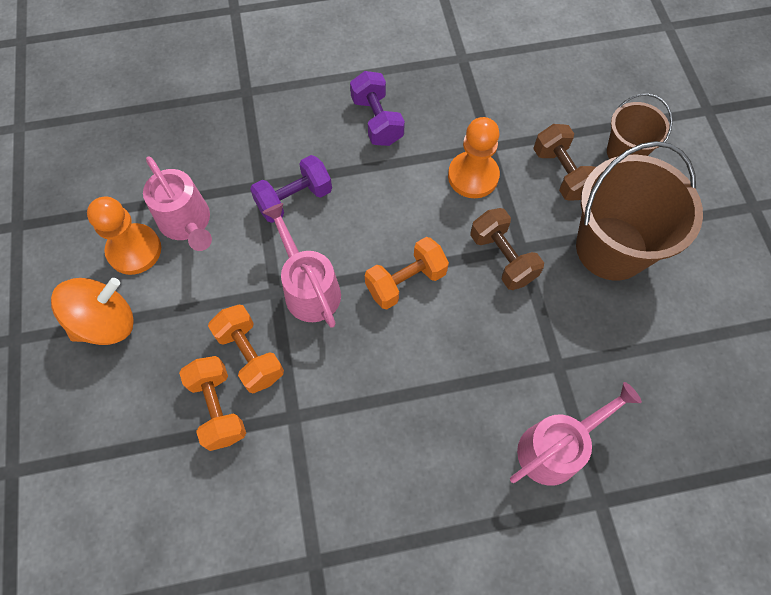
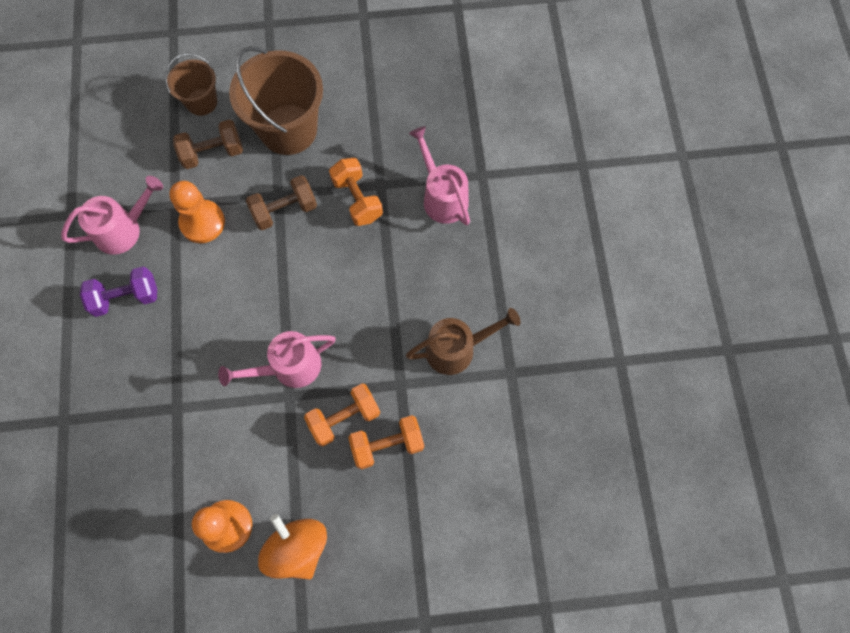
camera: 85 degrees left, 5 degrees up
pink watering can [143,156,212,251] -> pink watering can moved to [61,176,163,255]
purple dumbbell [250,155,332,223] -> none
orange dumbbell [365,237,449,309] -> orange dumbbell moved to [329,158,383,226]
none -> brown watering can [406,308,521,375]

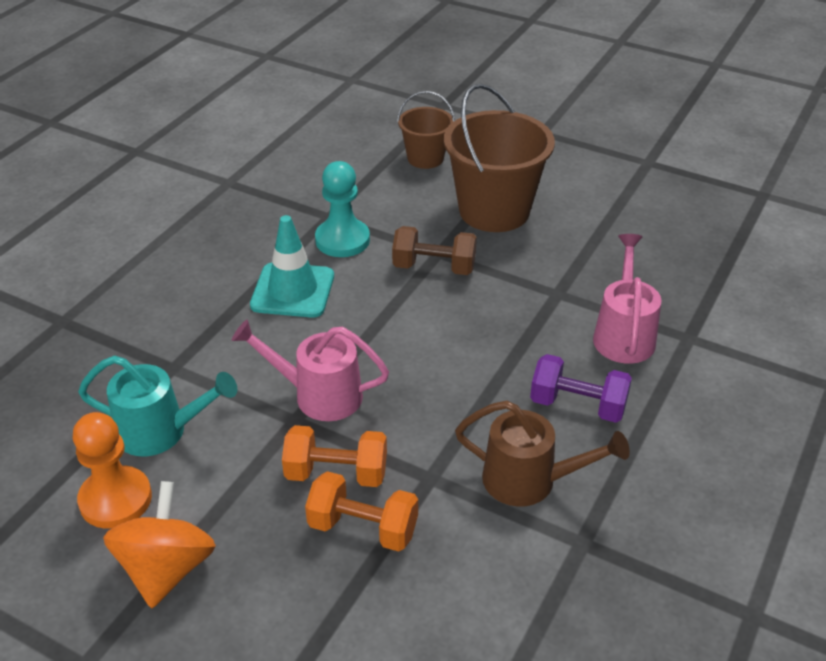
camera: 35 degrees right, 30 degrees down
pink watering can [61,176,163,255] -> none
purple dumbbell [80,267,157,317] -> purple dumbbell moved to [530,354,632,423]
orange pawn [169,181,225,243] -> turquoise pawn [315,161,370,257]
brown dumbbell [173,119,243,169] -> none
orange dumbbell [329,158,383,226] -> none
none -> turquoise watering can [78,356,237,456]
none -> turquoise traffic cone [250,215,334,318]

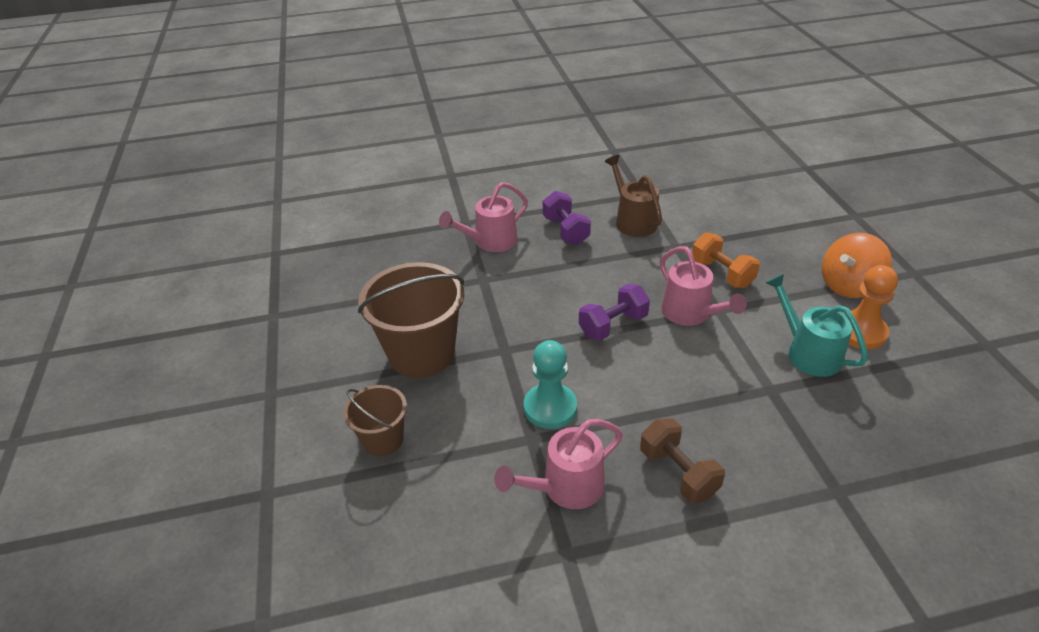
camera: 130 degrees left, 0 degrees up
turquoise traffic cone [250,215,334,318] -> none
orange dumbbell [305,471,418,552] -> none
brown dumbbell [392,226,477,275] -> brown dumbbell moved to [640,418,725,503]
none -> pink watering can [494,419,623,509]
none -> purple dumbbell [579,284,650,341]

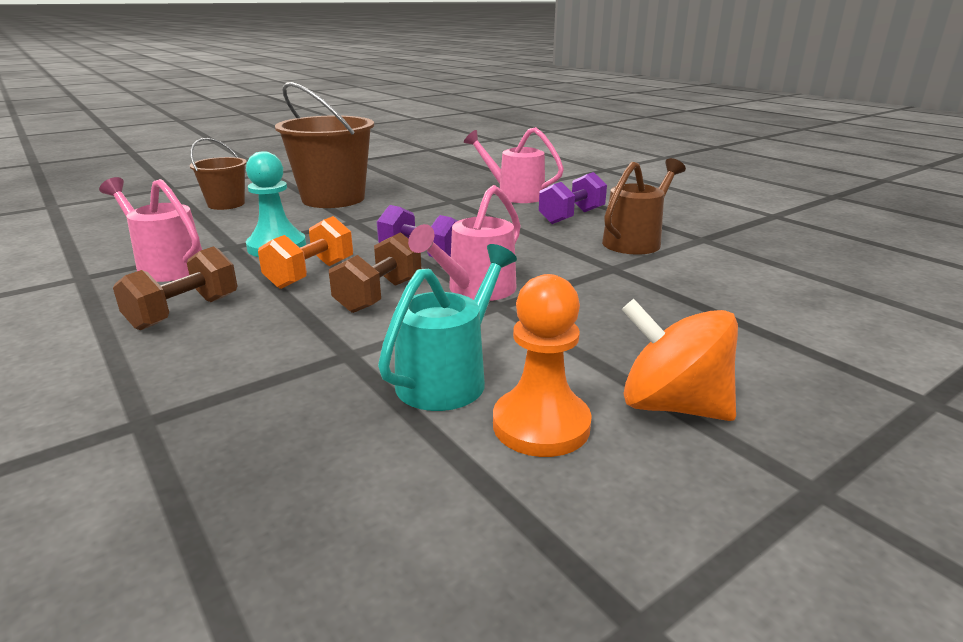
camera: 65 degrees right, 15 degrees down
orange dumbbell [692,232,760,288] -> orange dumbbell moved to [258,216,353,289]
none -> brown dumbbell [329,232,421,313]

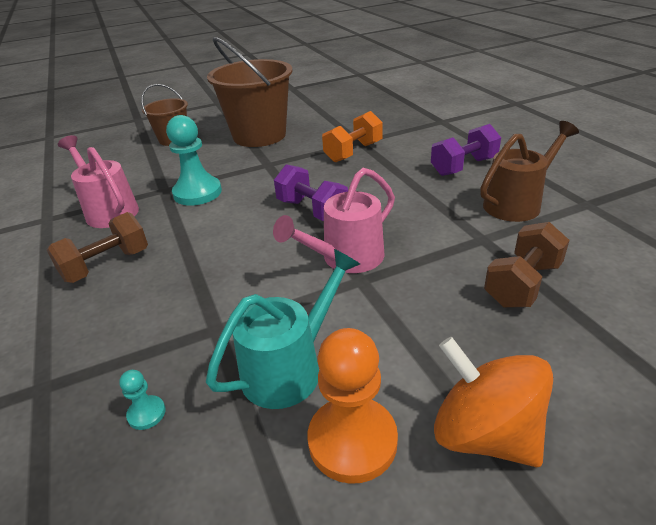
camera: 15 degrees right, 10 degrees up
orange dumbbell [258,216,353,289] -> orange dumbbell moved to [322,111,383,162]
brown dumbbell [329,232,421,313] -> brown dumbbell moved to [484,222,570,308]
pink watering can [464,127,564,203] -> none
none -> turquoise pawn [119,370,166,430]

